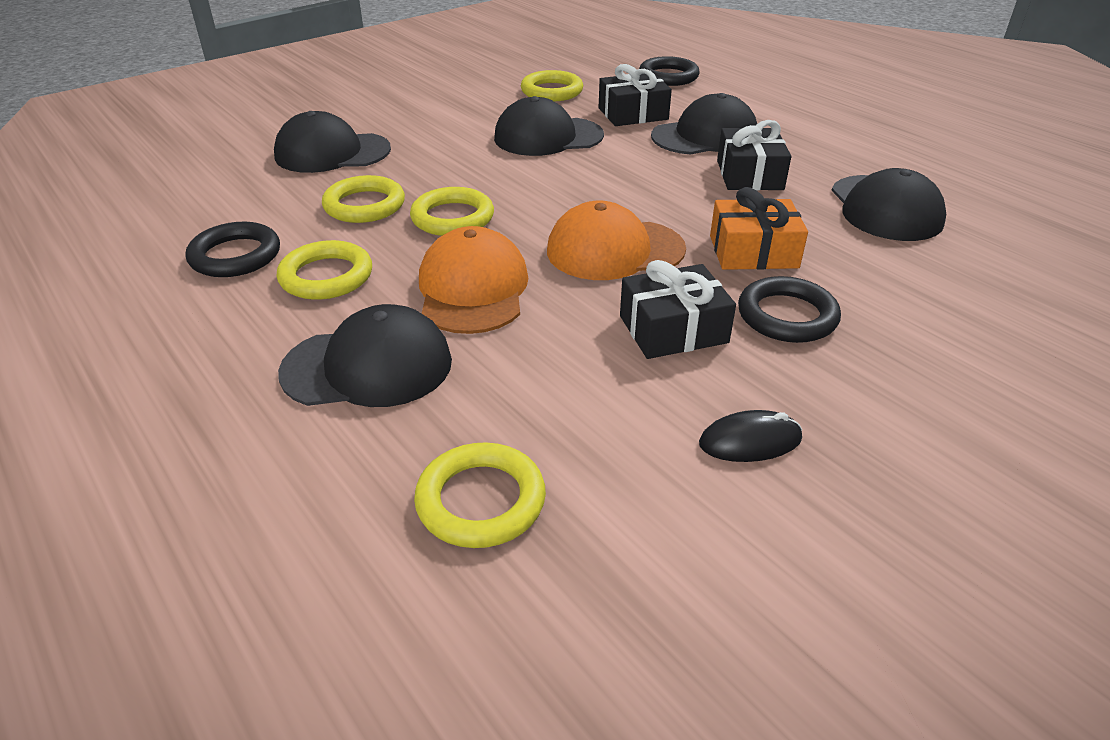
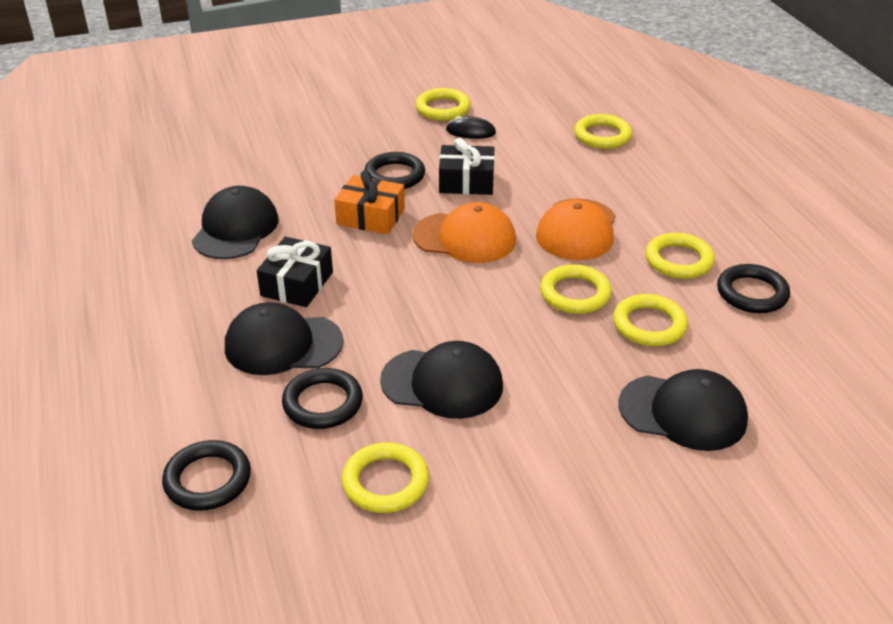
camera: 160 degrees left, 0 degrees up
black cap [278,304,452,407] -> none
black gift [599,64,672,126] -> black ring [282,368,363,429]
none -> yellow ring [415,88,471,121]

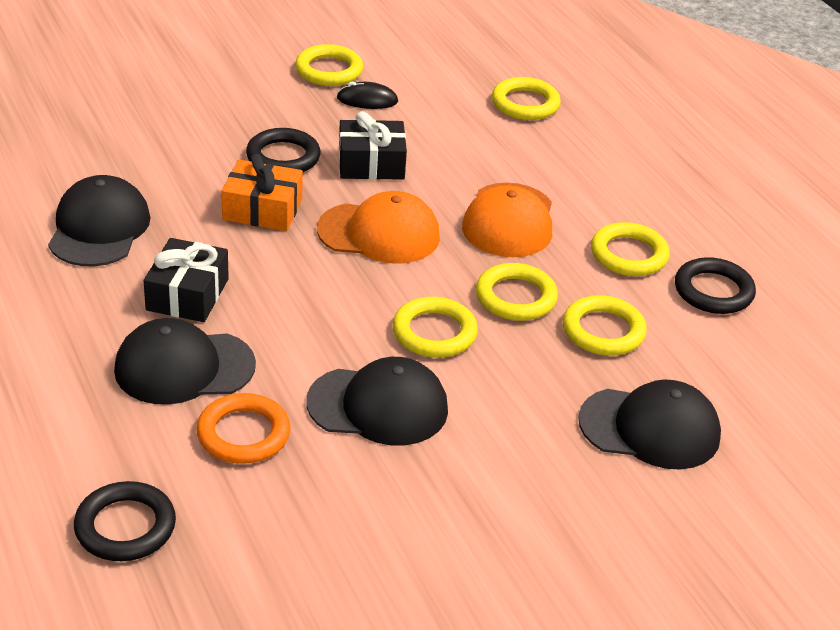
camera: 10 degrees left, 0 degrees up
black ring [282,368,363,429] -> orange ring [196,393,291,464]
yellow ring [342,442,429,513] -> yellow ring moved to [393,297,478,358]

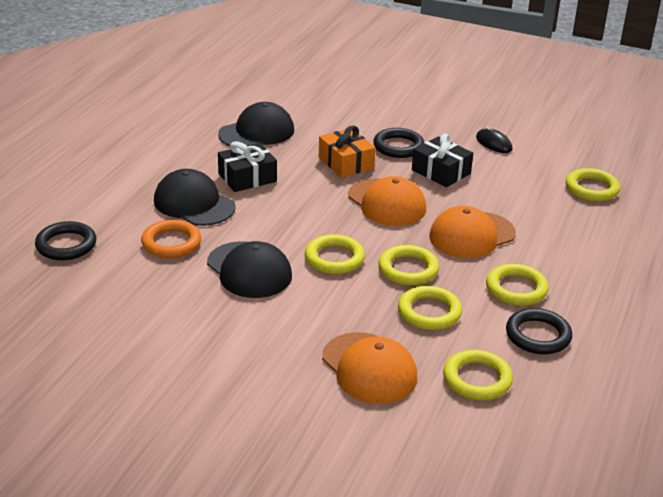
camera: 50 degrees right, 5 degrees down
yellow ring [295,44,363,86] -> yellow ring moved to [443,350,513,400]
black cap [578,379,721,470] -> orange cap [322,332,417,404]

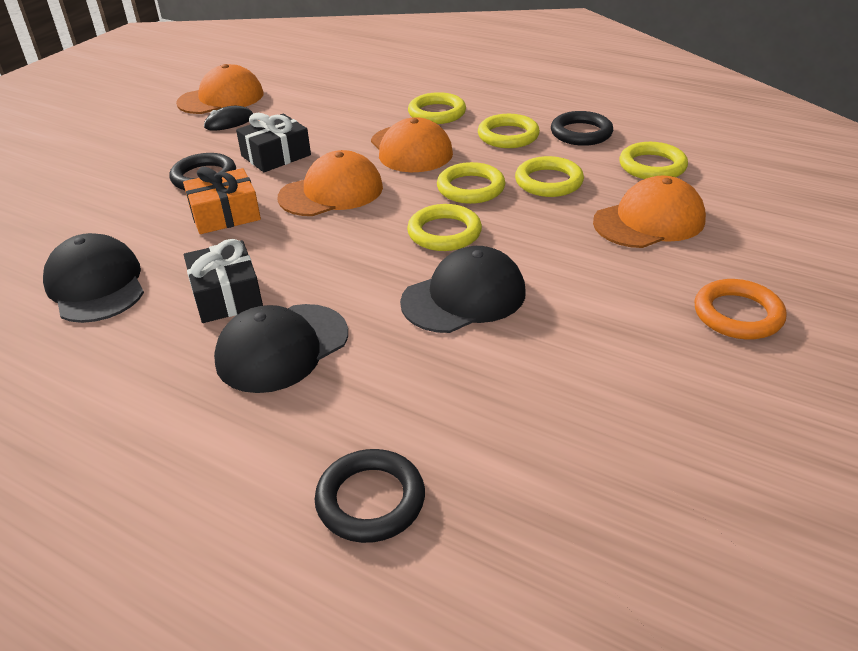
camera: 80 degrees left, 5 degrees up
orange ring [141,219,201,258] -> orange ring moved to [694,279,787,339]
yellow ring [566,168,620,202] -> yellow ring moved to [408,92,466,124]
none -> orange cap [176,64,264,114]

